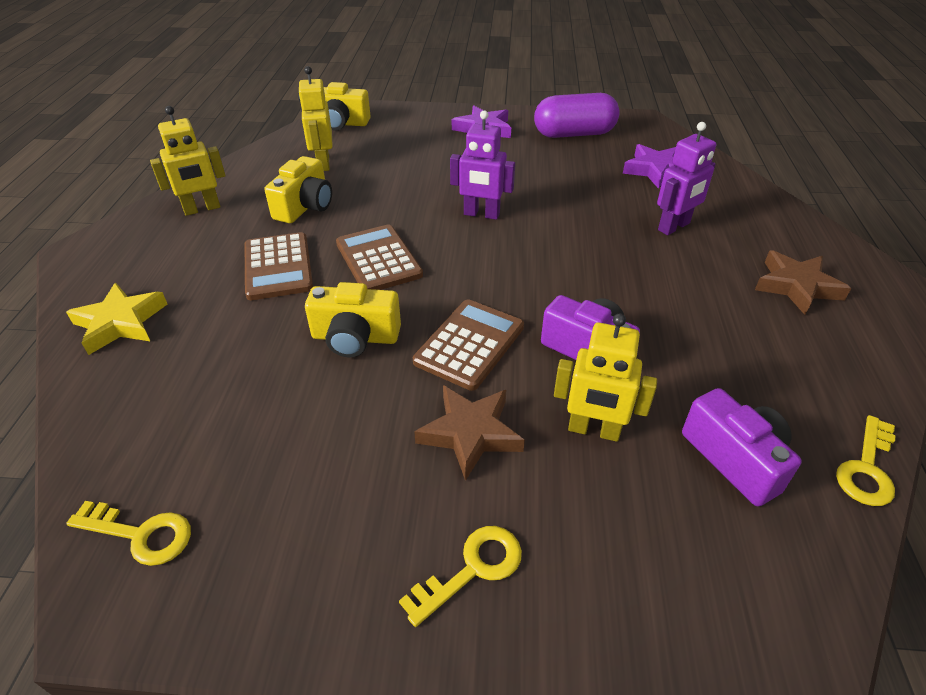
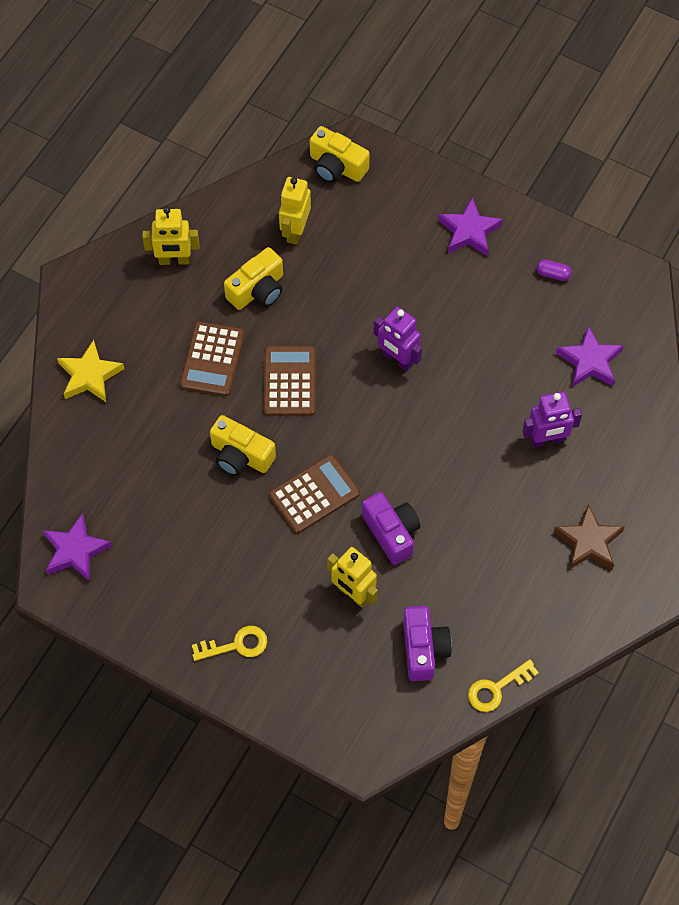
camera: 25 degrees right, 20 degrees up
yellow key [66,501,191,566] -> purple star [43,513,112,582]
brown star [414,385,525,481] -> none
purple capsule [534,93,620,138] -> purple capsule [536,260,572,281], size x0.40

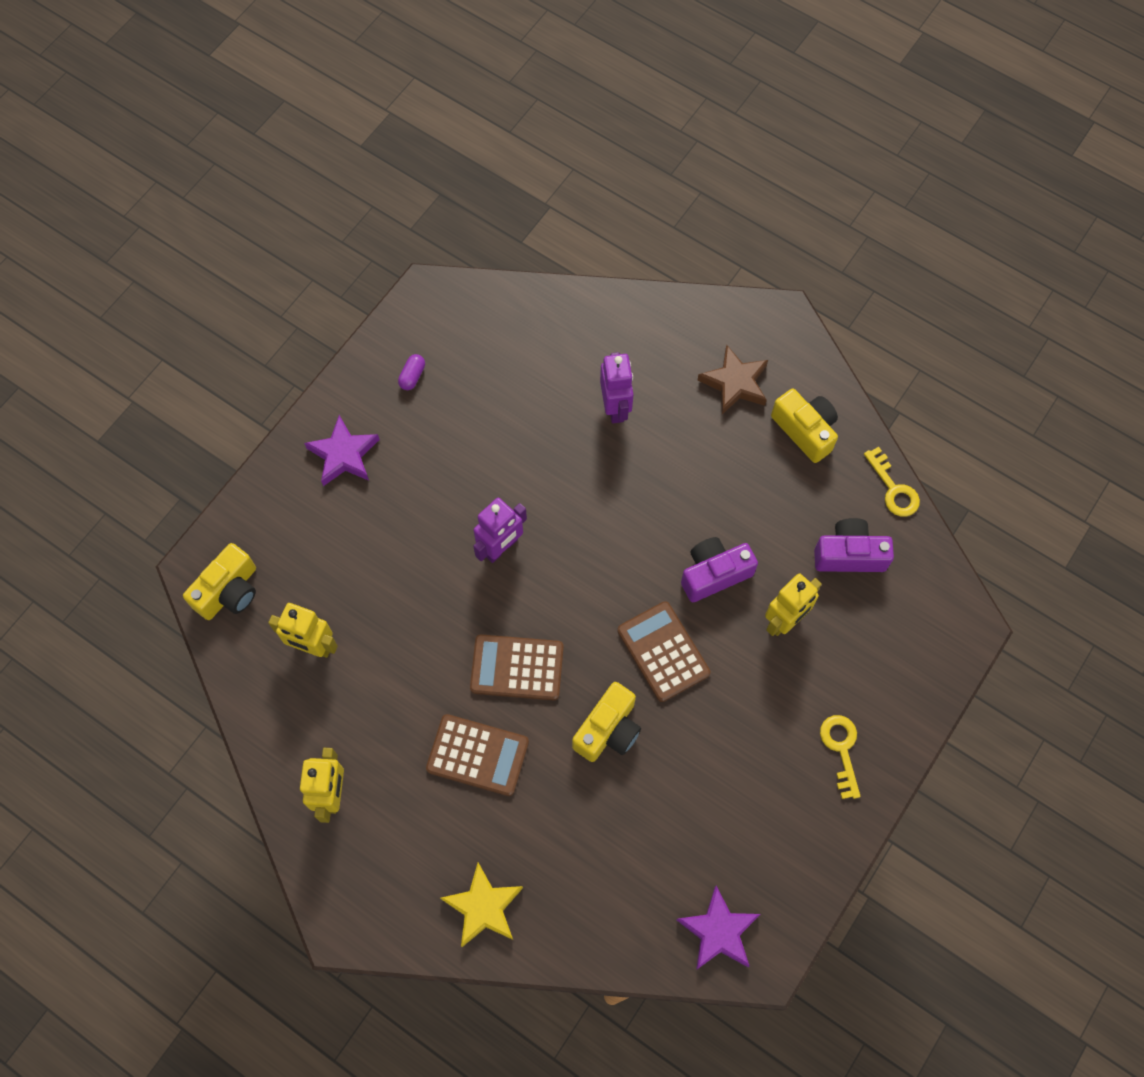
camera: 85 degrees left, 5 degrees up
yellow camera [224,247,283,310] -> yellow camera moved to [771,389,838,463]
purple star [556,326,624,387] -> none

